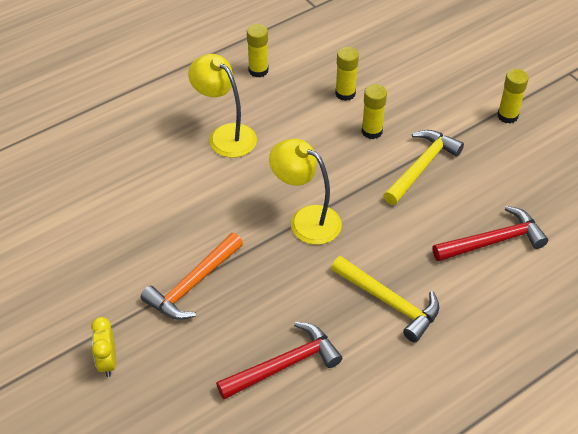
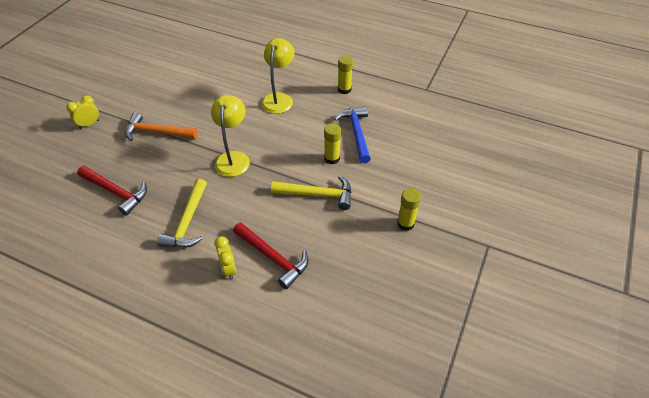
camera: 60 degrees right, 0 degrees up
yellow glue stick [335,47,359,101] -> blue hammer [334,106,371,163]
none -> yellow clock [214,236,236,280]

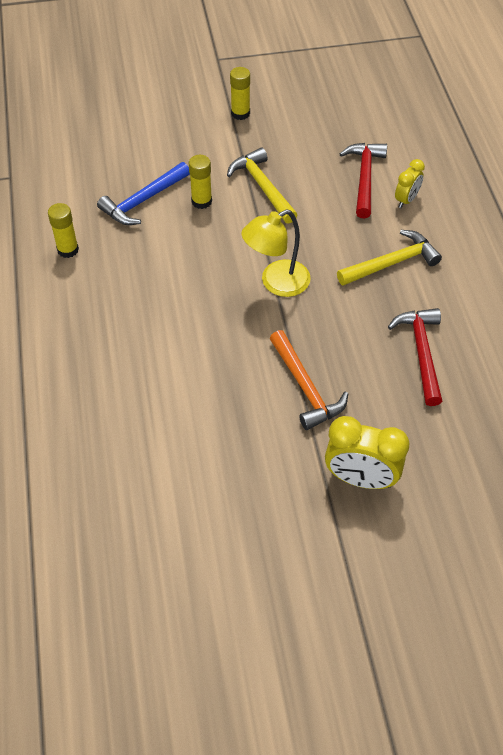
camera: 125 degrees left, 5 degrees up
yellow clock [66,95,99,129] -> yellow clock [325,416,409,489], size x1.74
yellow lamp [261,38,295,114] -> none

